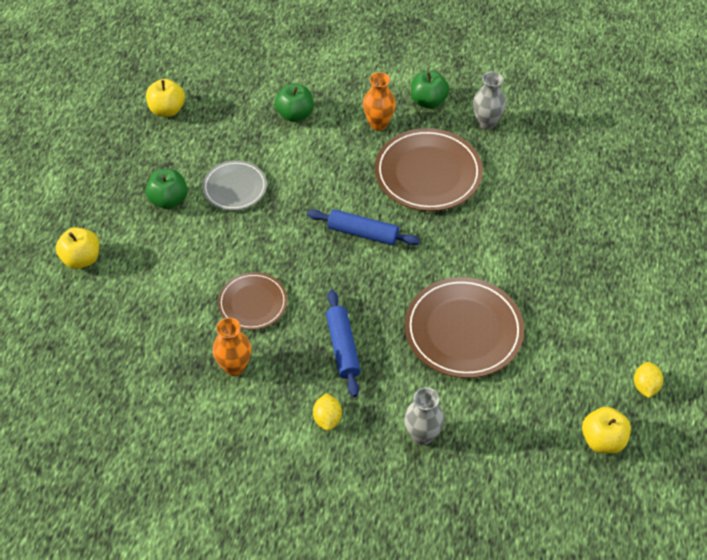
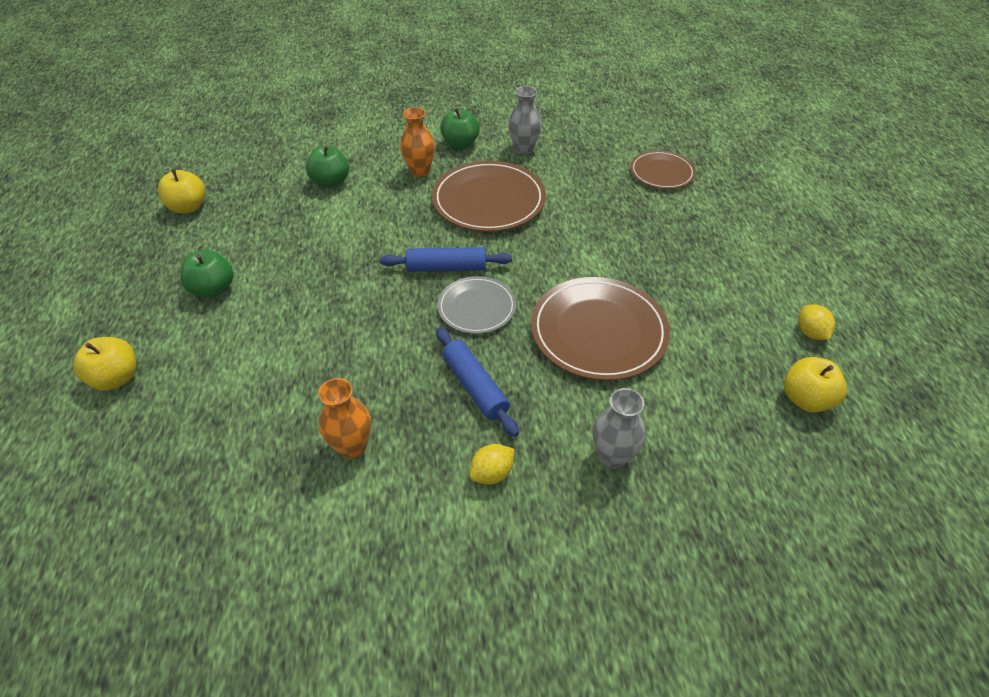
camera: 20 degrees left, 5 degrees down
grey plate [202,160,267,210] -> grey plate moved to [437,276,516,334]
brown plate [218,272,287,330] -> brown plate moved to [630,150,696,189]
yellow lemon [313,393,342,431] -> yellow lemon turned 75 degrees clockwise [469,444,514,484]

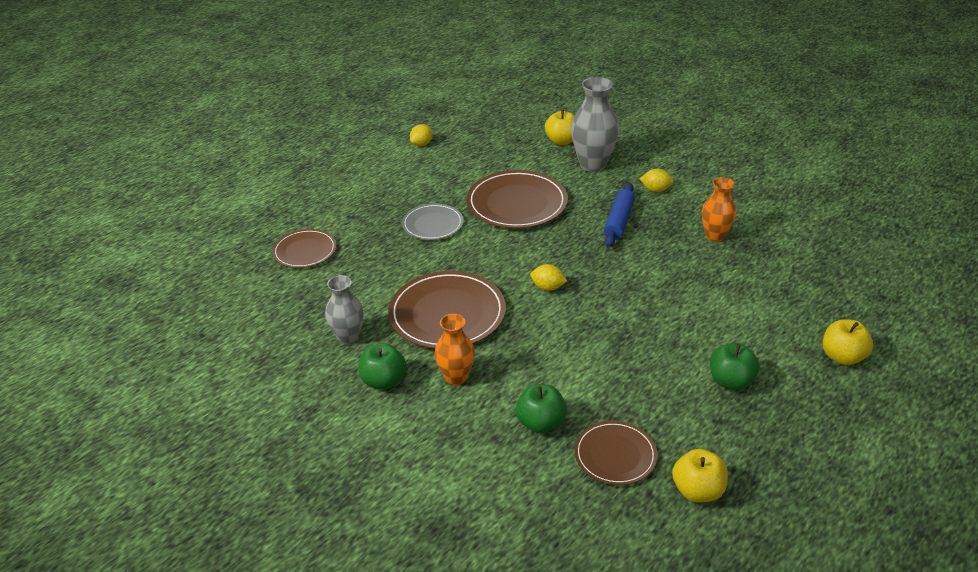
camera: 130 degrees left, 10 degrees down
blue rolling pin [380,247,512,272] -> yellow lemon [530,264,567,291]
grey plate [437,276,516,334] -> grey plate moved to [402,203,464,240]
grey vase [593,388,645,469] -> grey vase [571,77,619,172], size x1.57
yellow apple [784,357,847,412] -> yellow apple moved to [545,110,574,145]
none -> brown plate [574,421,658,485]

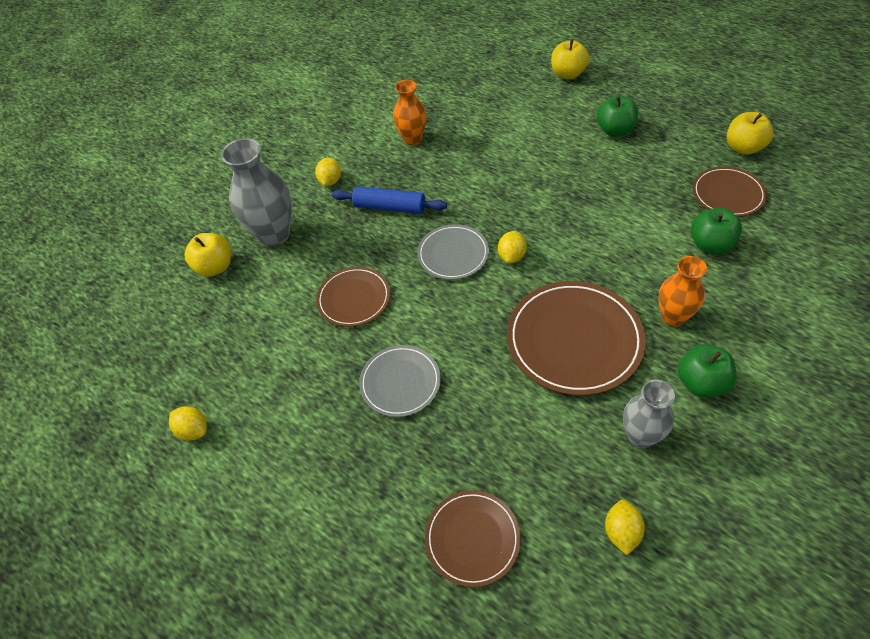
camera: 90 degrees left, 15 degrees up
brown plate [466,170,568,228] -> brown plate [316,267,390,327], size x0.59
none -> grey plate [417,224,489,280]
none -> yellow lemon [605,500,645,555]

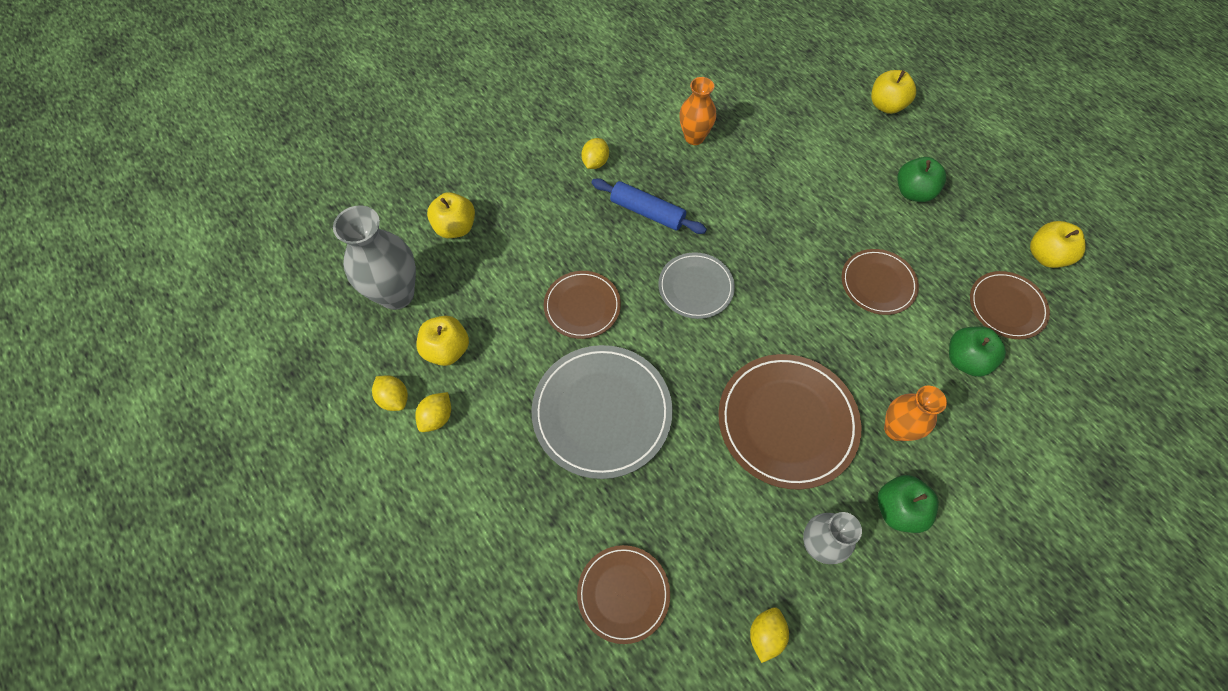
camera: 10 degrees right, 10 degrees up
grey vase [221,138,291,246] -> grey vase moved to [333,205,416,310]
grey plate [359,345,441,417] -> grey plate [531,345,673,479], size x1.69
yellow lemon [498,231,527,263] -> yellow lemon moved to [415,392,451,432]
none -> yellow apple [417,316,469,366]
none -> brown plate [842,249,919,315]

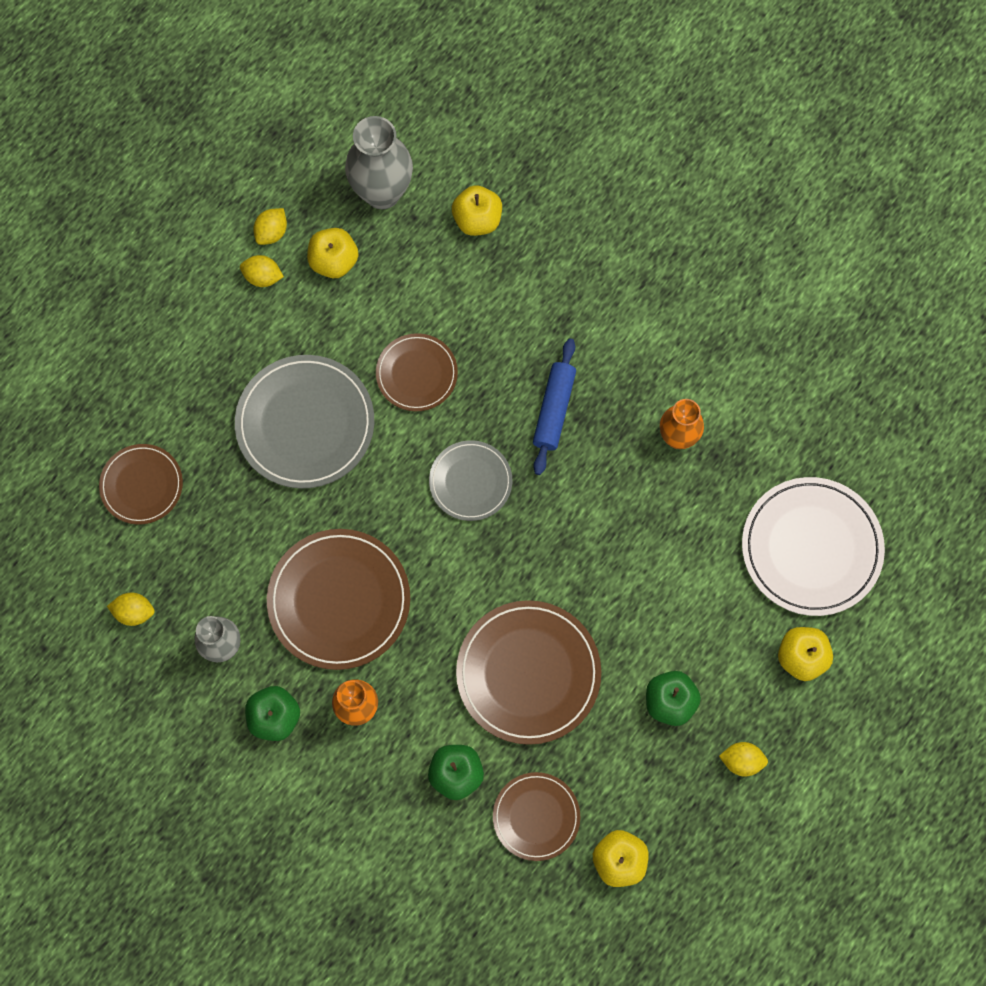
camera: 75 degrees right, 10 degrees up
yellow lemon [581,138,609,169] -> yellow lemon moved to [719,742,768,777]
brown plate [842,249,919,315] -> brown plate [456,600,601,745], size x1.69
none -> white plate [742,477,885,616]

